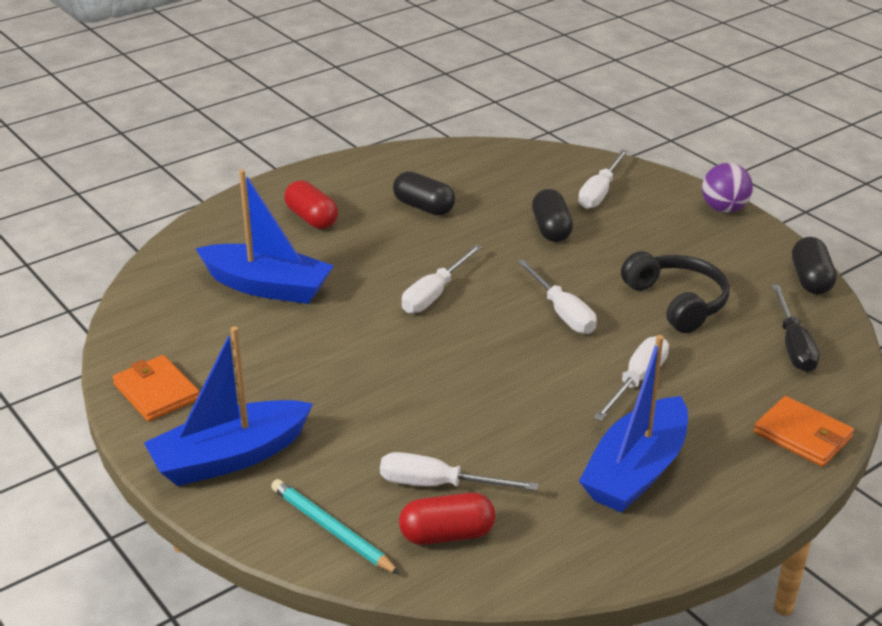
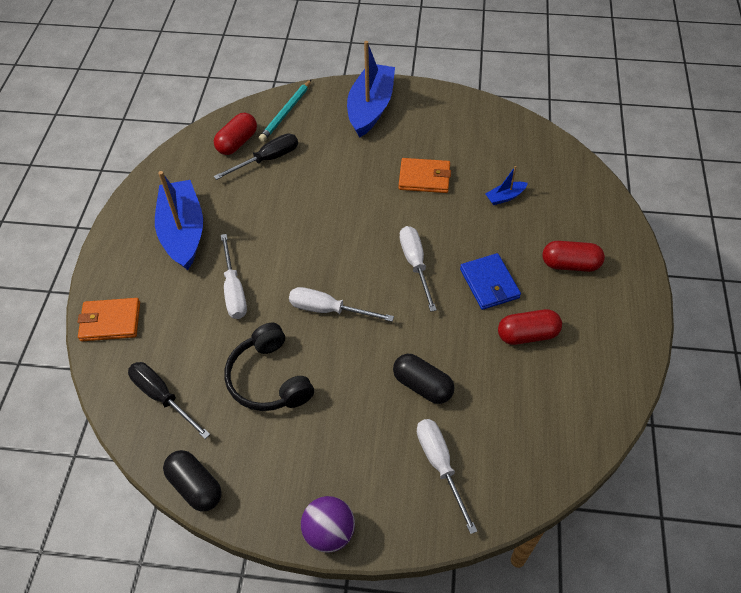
camera: 135 degrees right, 20 degrees up
orange wallet [112,355,199,421] -> orange wallet moved to [399,158,451,193]
blue boat [195,169,334,304] -> blue boat [486,166,528,205], size x0.43
turquoise pencil [271,479,400,574] -> turquoise pencil turned 120 degrees clockwise [259,79,312,142]
white screwdriver [380,452,538,491] -> black screwdriver [214,134,298,180]
black capsule [393,171,455,215] -> red capsule [498,309,562,345]
black headphones [621,251,729,333] -> black headphones turned 45 degrees clockwise [224,323,314,411]
none -> blue wallet [460,253,521,310]

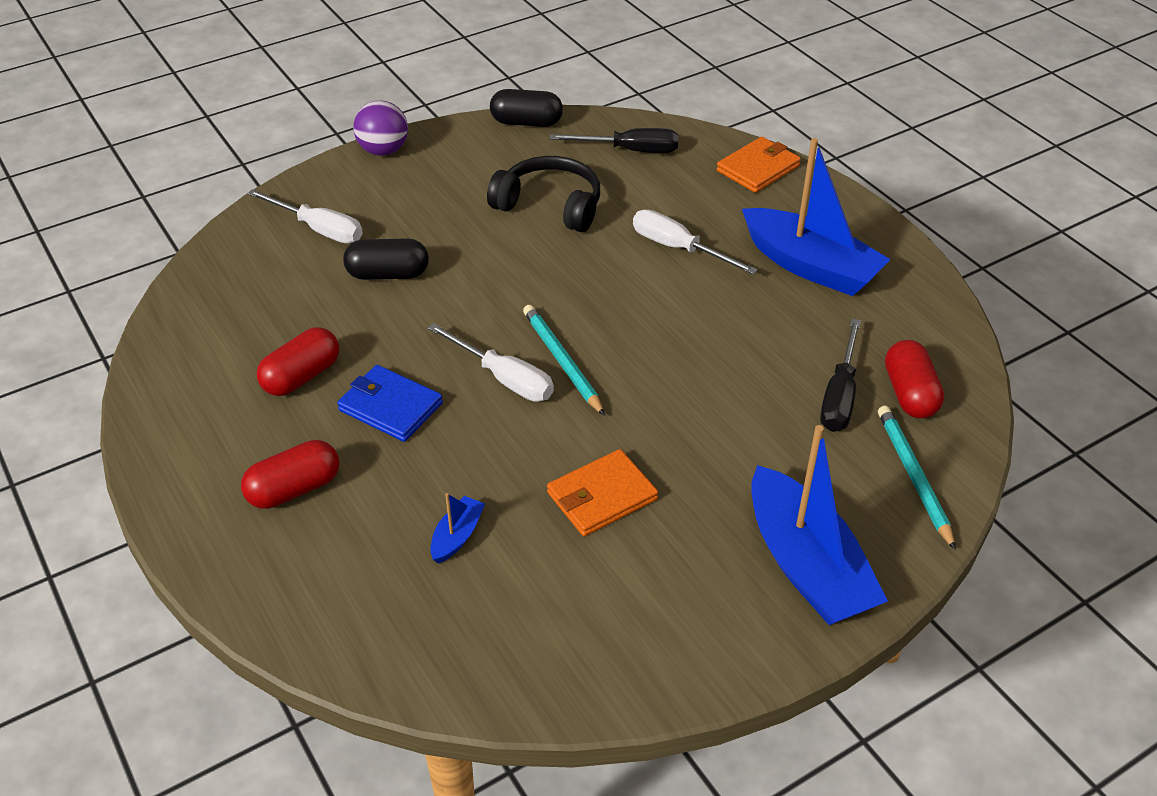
camera: 140 degrees right, 10 degrees down
white screwdriver [289,287,394,322] -> none
none -> turquoise pencil [523,305,605,416]

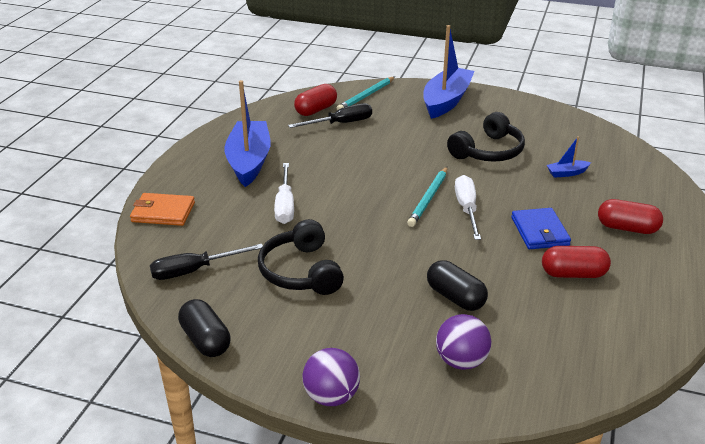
camera: 130 degrees left, 10 degrees down
white screwdriver [247,189,363,244] -> purple ball [436,314,491,370]
orange wallet [547,449,658,536] -> black headphones [447,112,525,162]
black screwdriver [549,128,678,153] -> black screwdriver turned 75 degrees counterclockwise [150,244,263,280]

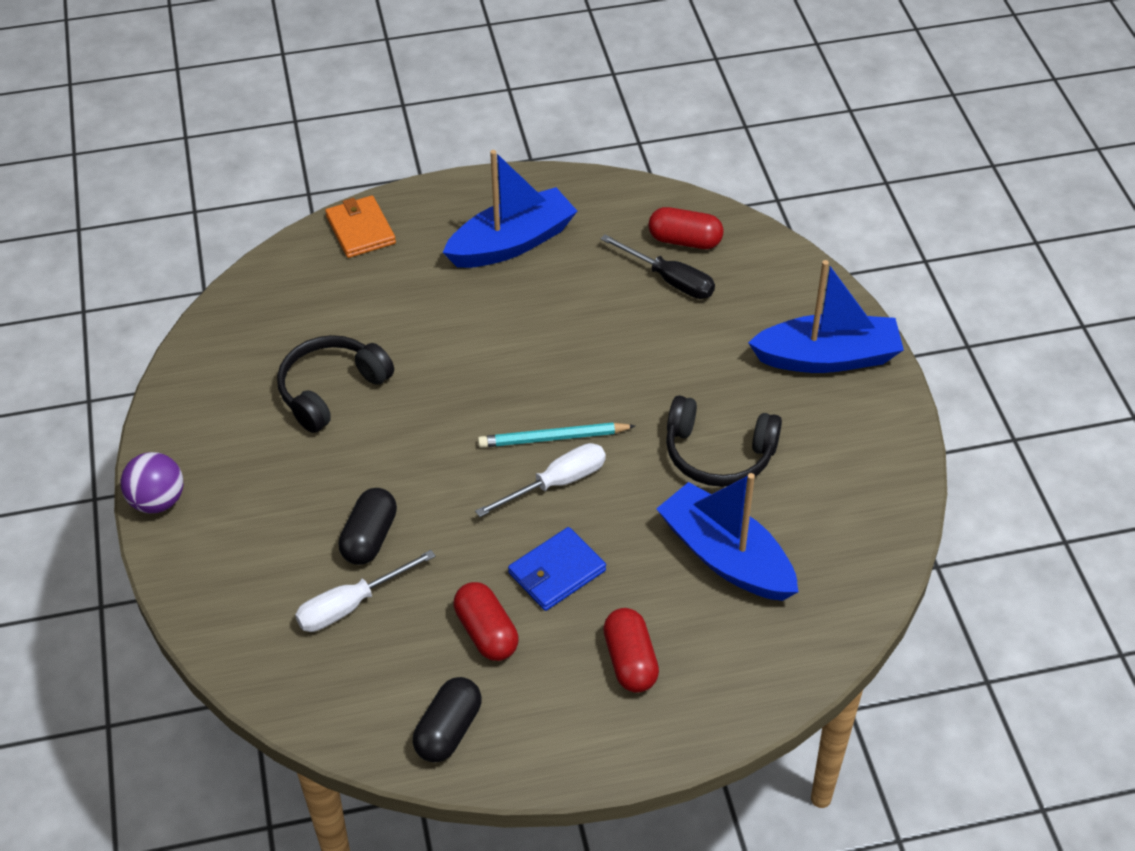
camera: 60 degrees right, 15 degrees up
black screwdriver [150,244,263,280] -> none
black capsule [178,299,230,357] -> black capsule moved to [413,677,482,762]
white screwdriver [274,163,294,224] -> white screwdriver moved to [295,550,436,632]
turquoise pencil [337,77,395,110] -> none
purple ball [436,314,491,370] -> none
blue boat [547,136,591,178] -> blue boat [656,473,798,601], size x2.33

